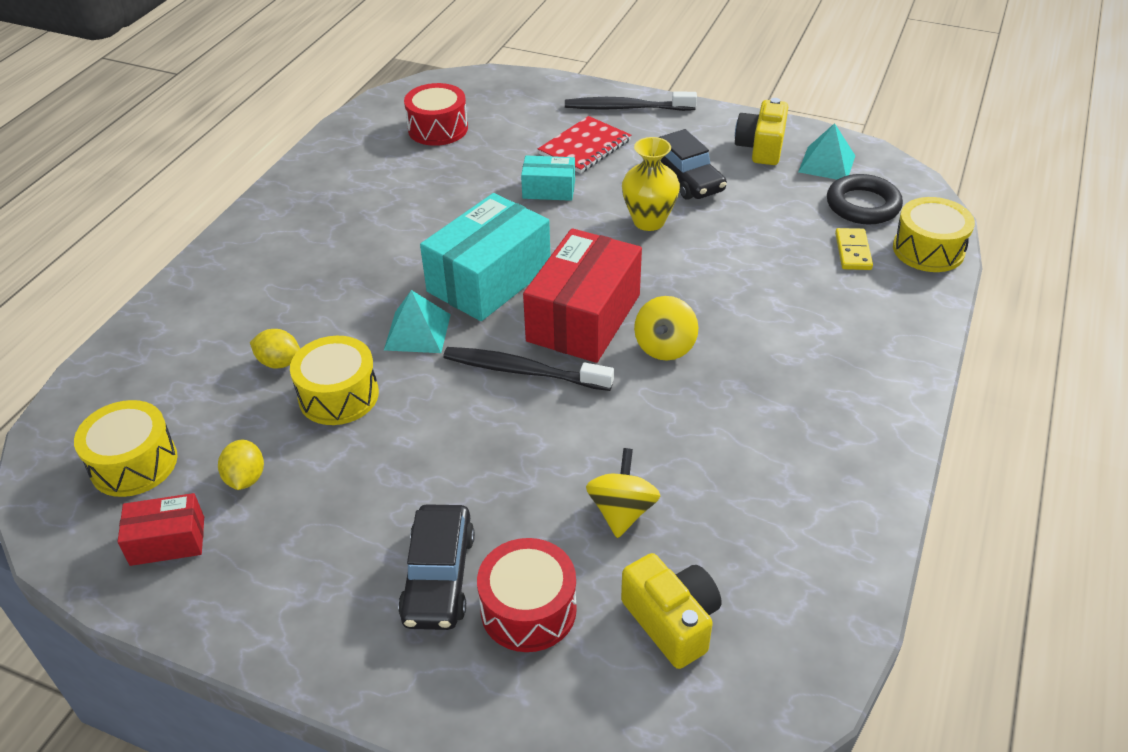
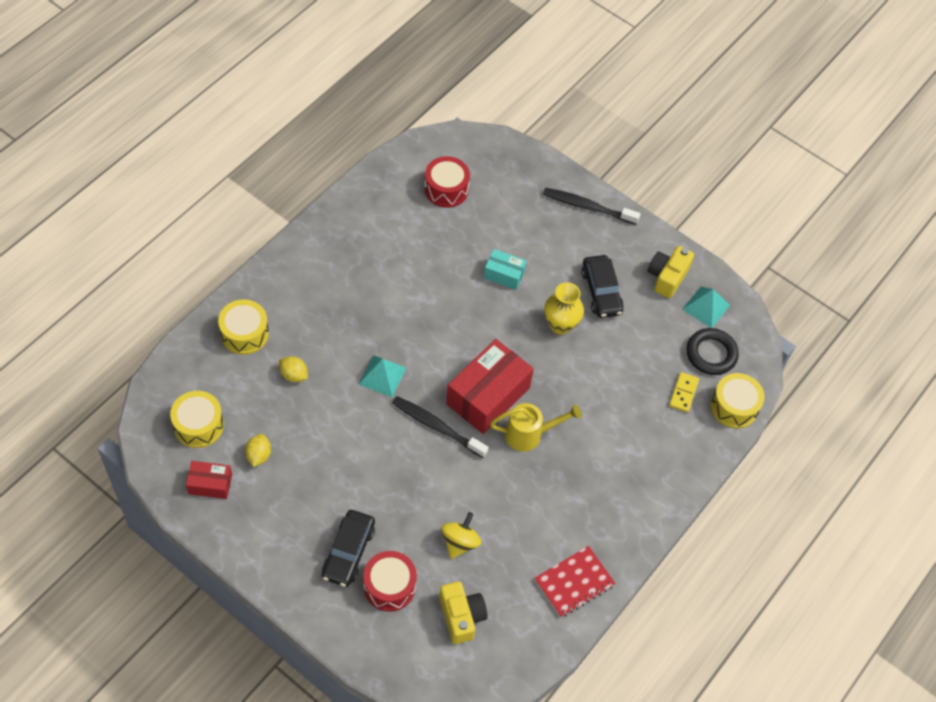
camera: 10 degrees right, 15 degrees up
yellow drum [290,336,379,425] -> yellow drum moved to [218,300,269,355]
turquoise box [420,193,551,321] -> none
red notebook [538,116,631,173] -> red notebook moved to [535,546,616,618]
yellow spinning top [634,296,698,360] -> yellow watering can [490,403,582,451]

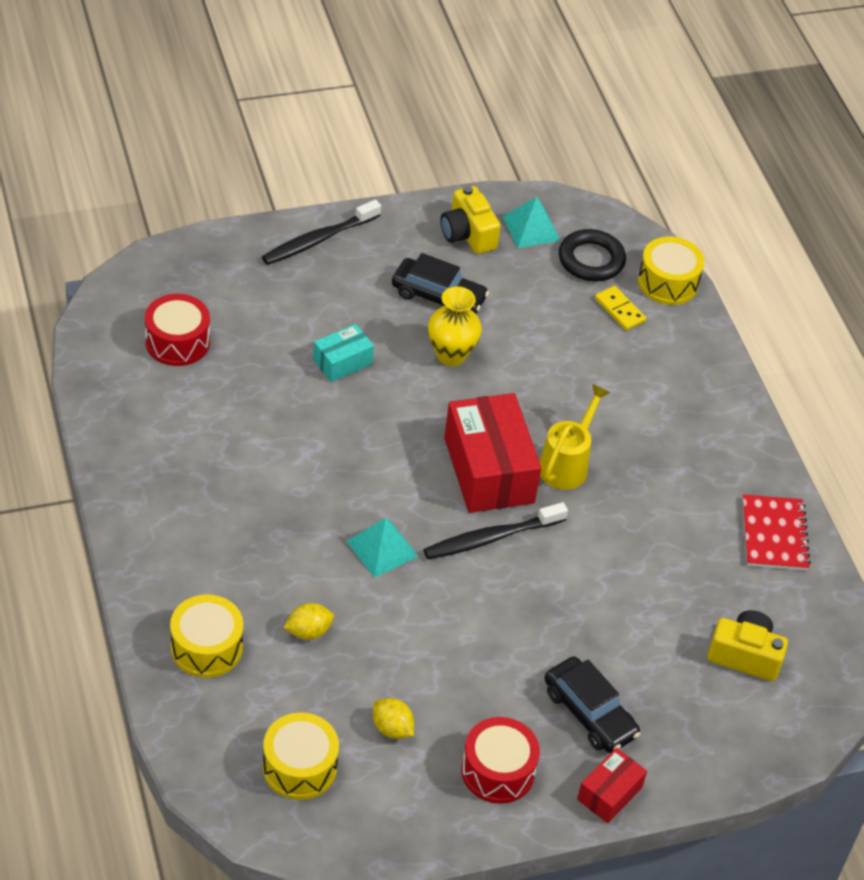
camera: 55 degrees left, 10 degrees down
red box [186,461,232,499] -> red box moved to [577,748,647,823]
red drum [363,551,417,612] -> red drum moved to [461,717,540,804]
yellow spinning top [442,512,481,559] -> none

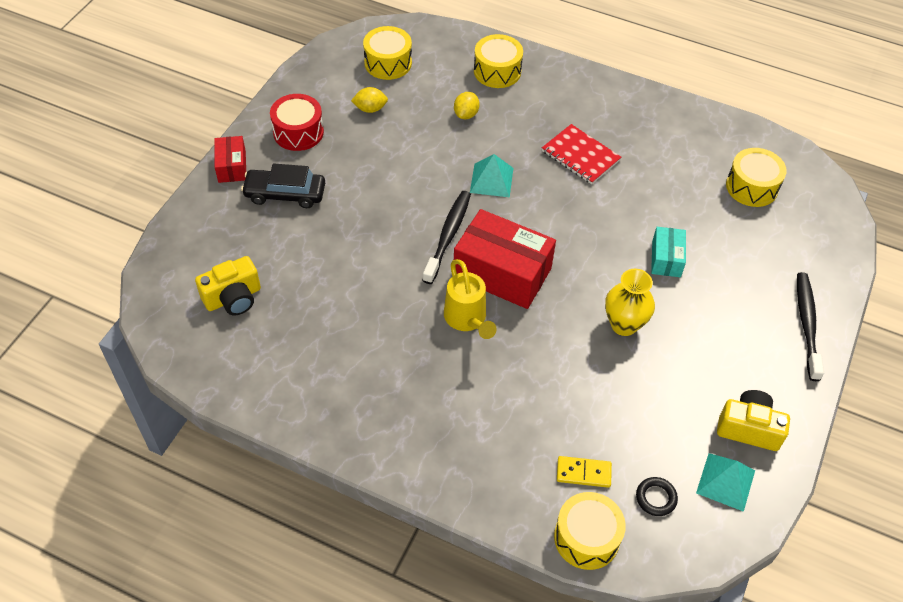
camera: 135 degrees right, 5 degrees up
red drum [145,294,210,366] -> yellow drum [726,148,787,207]
black car [392,253,489,314] -> none
black ring [559,229,626,281] -> black ring [636,477,678,516], size x0.58
red notebook [742,494,811,571] -> red notebook moved to [542,124,621,184]

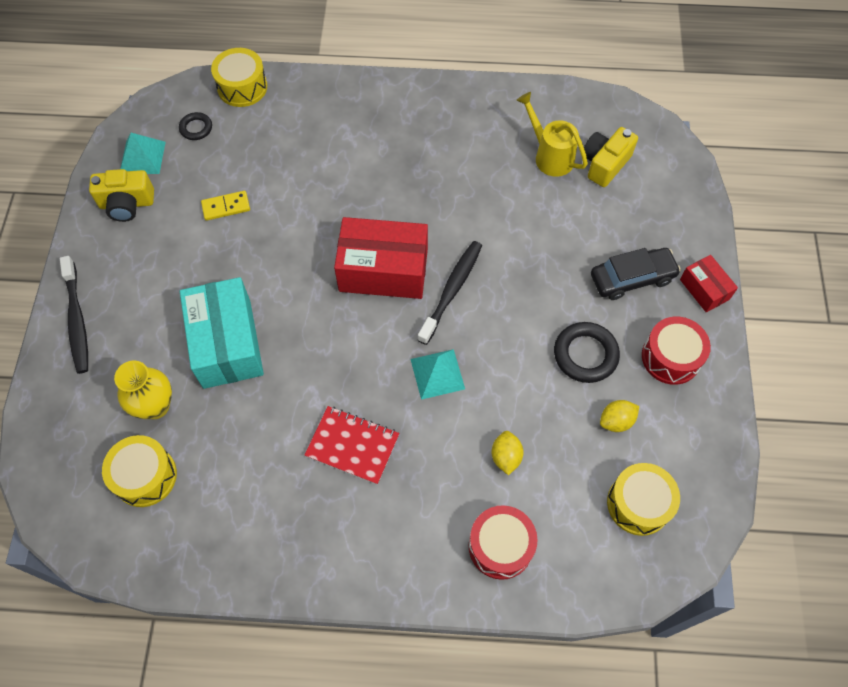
camera: 160 degrees right, 10 degrees up
black toothbrush [422,191,471,284] -> black toothbrush turned 150 degrees counterclockwise [417,241,482,345]
yellow watering can [444,259,497,339] -> yellow watering can moved to [516,92,588,177]
yellow drum [474,34,523,88] -> red drum [469,505,538,580]
yellow domino [557,456,612,488] -> yellow domino moved to [201,191,250,221]
yellow vase [605,269,655,336] -> yellow vase moved to [114,361,172,419]
turquoise box [651,227,686,277] -> turquoise box [180,277,264,389], size x1.94
none -> black ring [554,322,620,383]

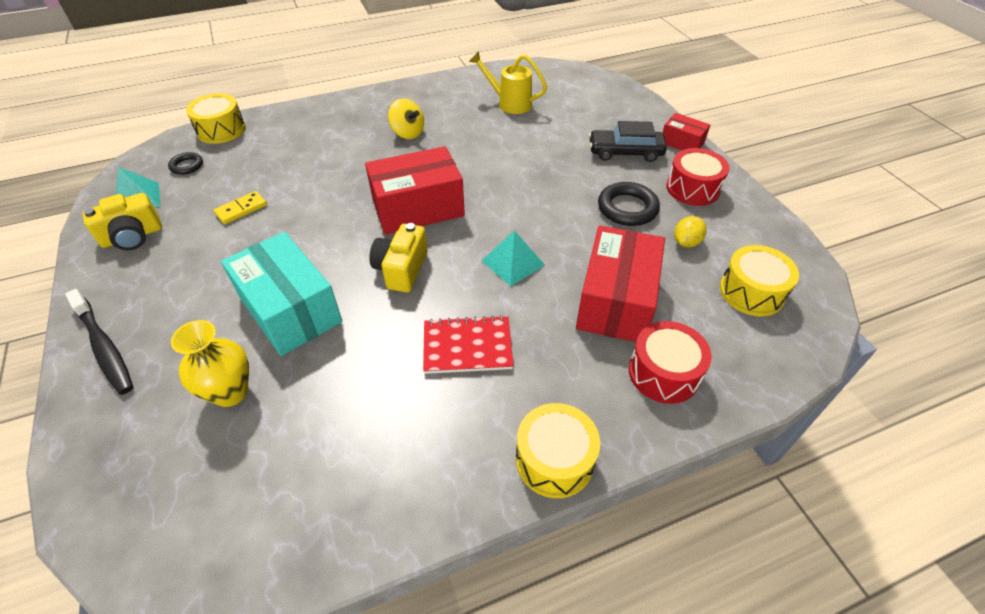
camera: 25 degrees left, 15 degrees down
yellow drum [102,435,177,507] -> yellow drum moved to [516,403,600,498]
black toothbrush [417,241,482,345] -> none
yellow lemon [491,431,524,475] -> red box [576,225,665,342]
yellow camera [584,127,638,187] -> yellow camera moved to [370,223,428,292]
black car [591,248,681,300] -> black car turned 135 degrees counterclockwise [589,121,667,162]
none -> yellow spinning top [388,98,424,139]

